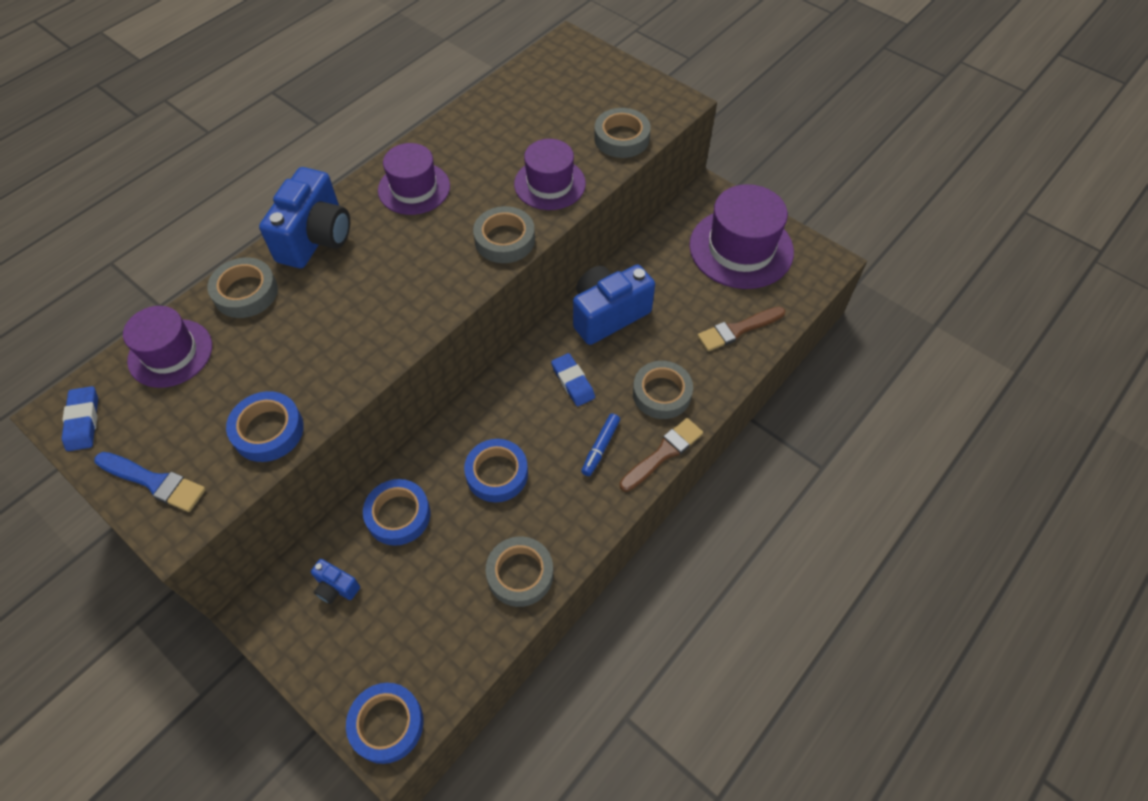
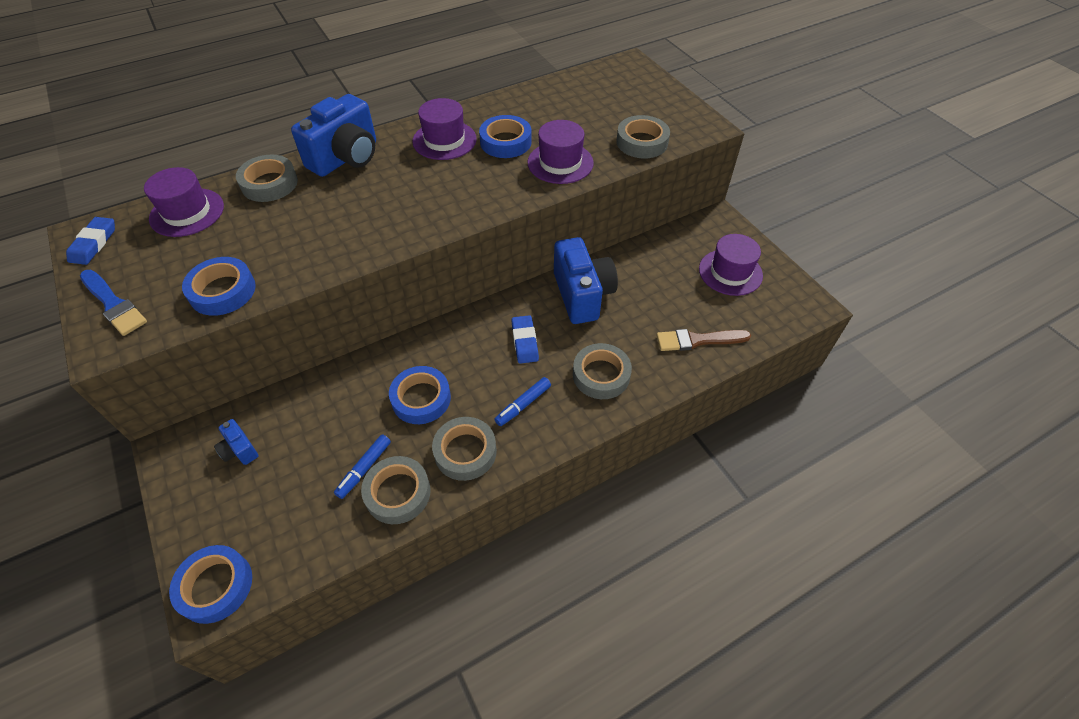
camera: 20 degrees right, 5 degrees down
blue tape [363,479,430,546] -> blue tape moved to [479,115,532,158]
grey tape [473,206,535,263] -> grey tape moved to [432,417,497,481]
blue camera [573,265,655,345] -> blue camera turned 90 degrees clockwise [554,237,618,324]
brown brush [619,418,703,492] -> none
purple hat [689,184,794,289] -> purple hat [699,234,763,296], size x0.63
none -> blue marker [334,434,391,499]

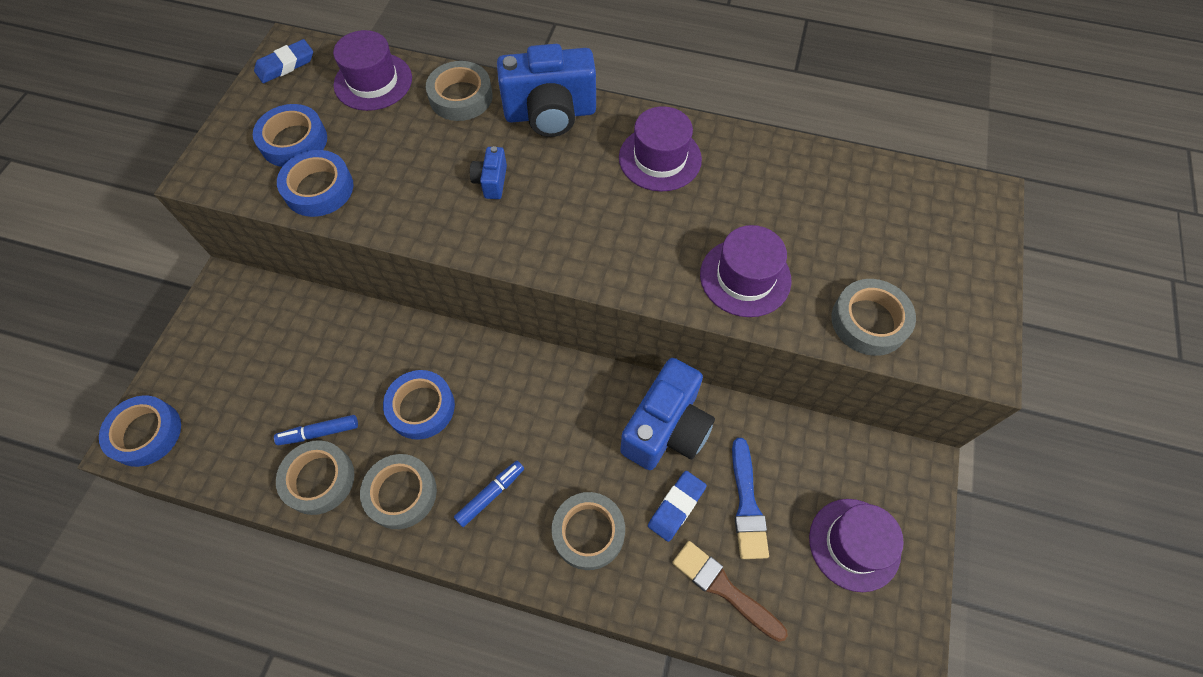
camera: 45 degrees right, 10 degrees up
blue brush [80,270,147,336] -> blue brush moved to [732,438,769,559]
blue camera [214,419,258,465] -> blue camera moved to [470,146,507,199]
blue tape [479,115,532,158] -> blue tape moved to [253,104,327,167]
blue marker [494,377,551,426] -> blue marker turned 135 degrees clockwise [454,461,524,527]
blue eraser [511,315,539,364] -> blue eraser moved to [648,471,707,542]

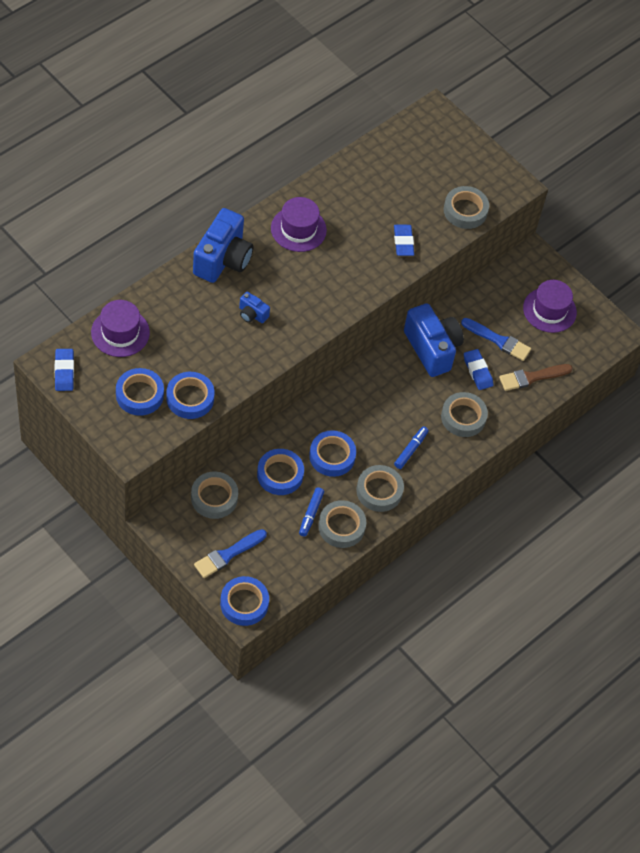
camera: 65 degrees left, 5 degrees down
grey tape [426,61,493,121] -> grey tape moved to [191,472,238,519]
blue marker [454,461,524,527] -> blue marker turned 45 degrees clockwise [394,426,428,469]
purple hat [700,225,791,317] -> blue eraser [394,225,414,256]
none -> blue brush [194,529,267,578]
none -> blue tape [257,449,304,495]

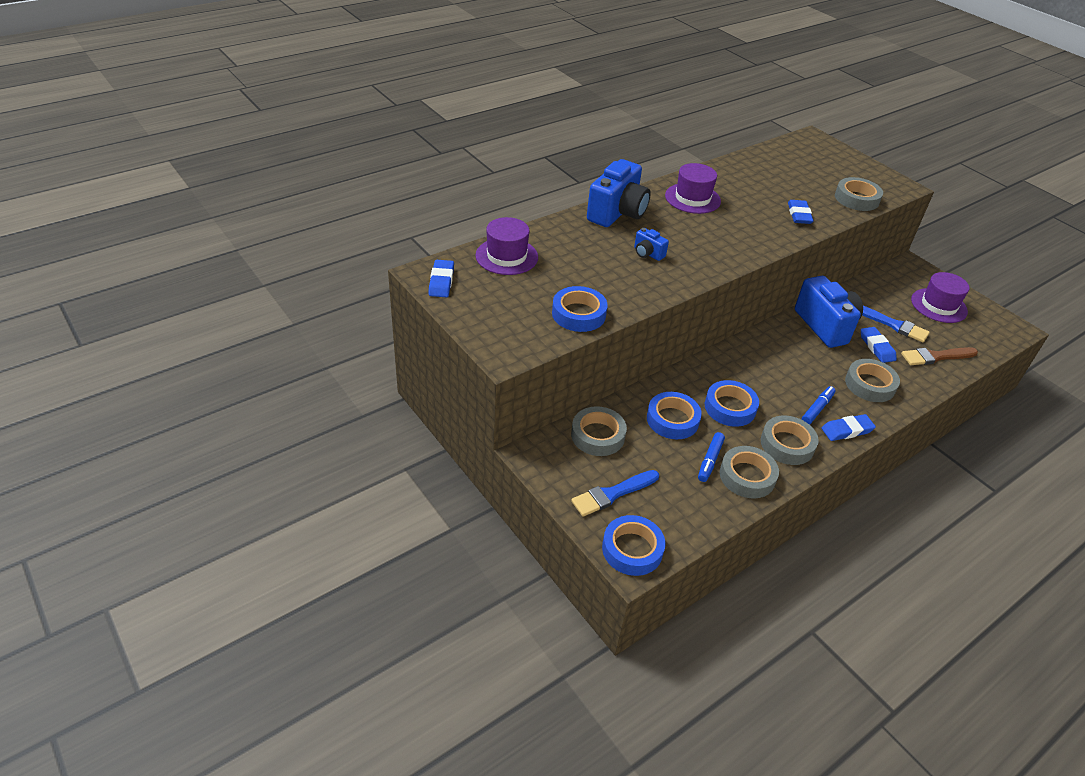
camera: 10 degrees right, 15 degrees down
blue tape [116,368,164,416] -> none
none -> blue eraser [822,414,876,441]

